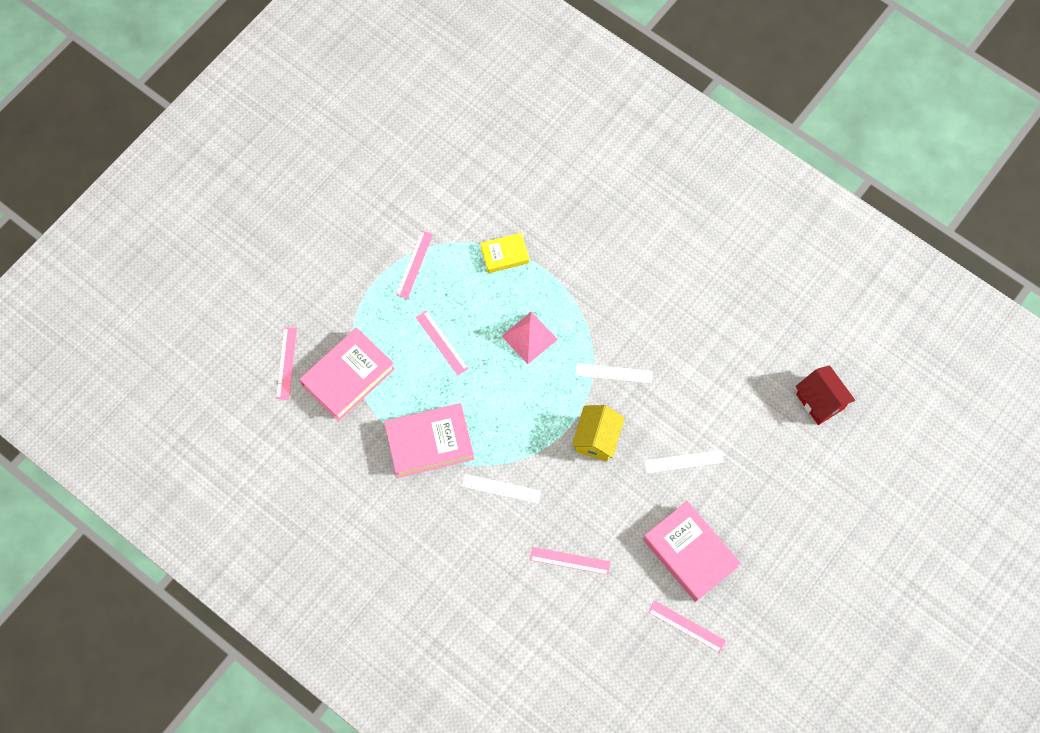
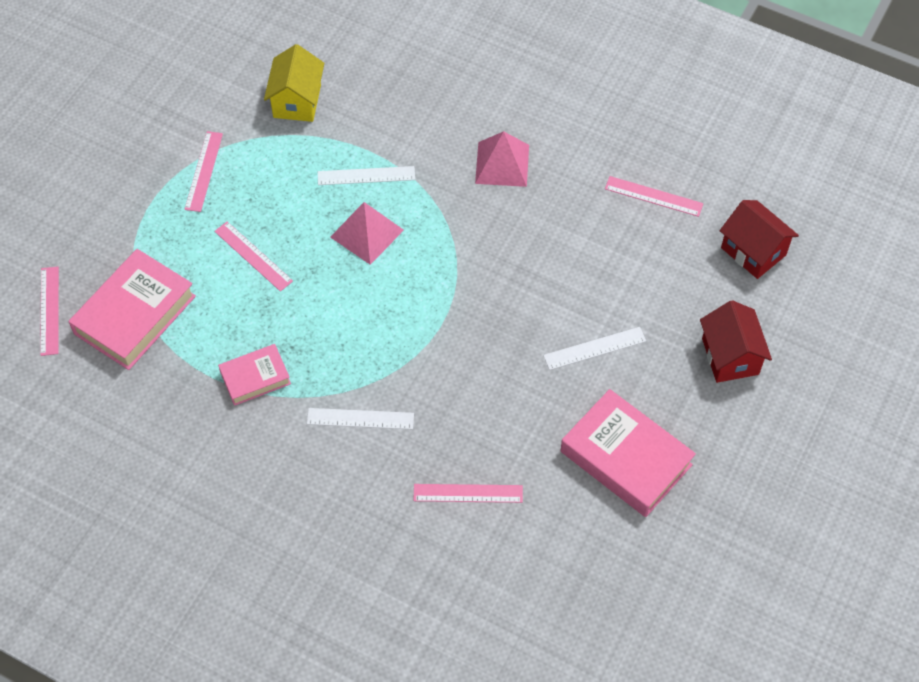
camera: 10 degrees left, 10 degrees down
pink book [384,403,474,478] -> pink book [218,344,291,406], size x0.57
yellow book [480,233,529,273] -> none
yellow house [572,405,625,462] -> yellow house moved to [264,44,324,122]
white ruler [576,363,653,384] -> white ruler moved to [318,166,415,185]
pink ruler [648,600,726,653] -> pink ruler moved to [605,176,703,217]
none -> pink pyramid [475,131,529,187]
none -> red house [700,300,772,383]

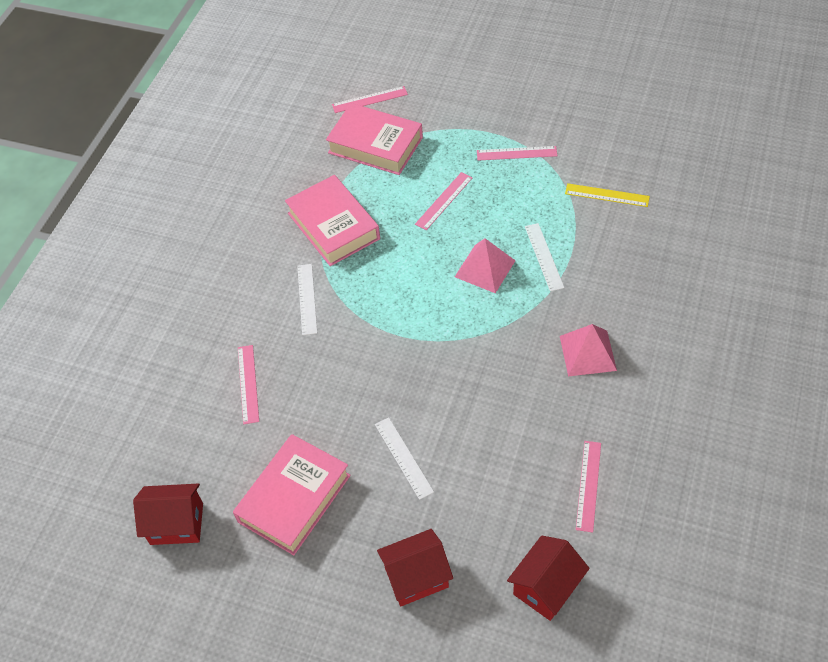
camera: 85 degrees right, 5 degrees down
pink book [218,344,291,406] -> pink book [285,175,380,266], size x1.76
yellow house [264,44,324,122] -> yellow ruler [565,183,650,207]
none -> red house [133,483,203,545]

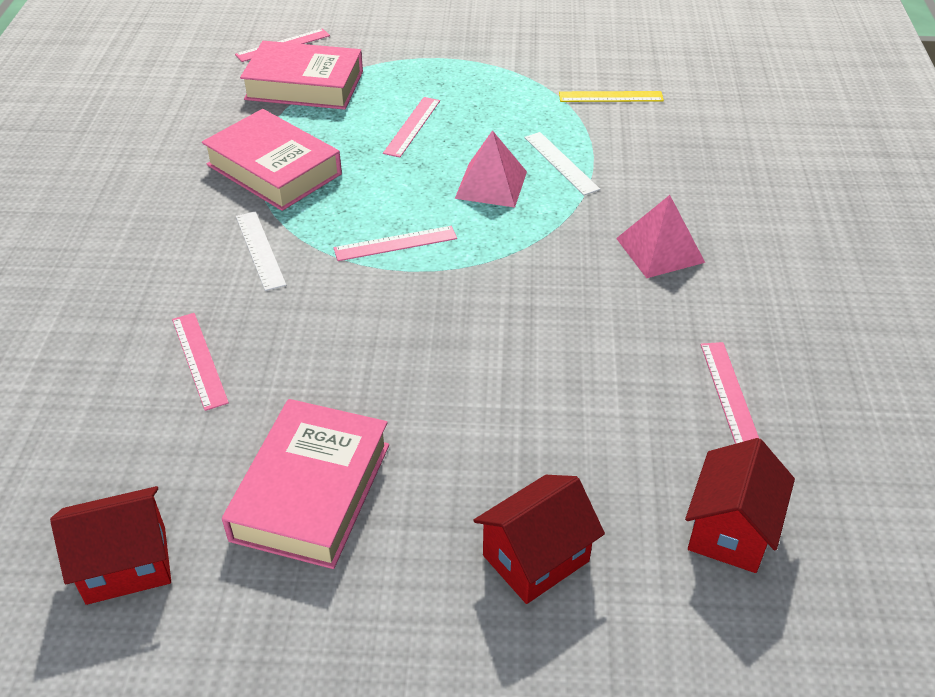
camera: 20 degrees left, 10 degrees down
white ruler [375,417,434,500] -> none
pink ruler [477,146,557,161] -> pink ruler moved to [334,226,457,261]

